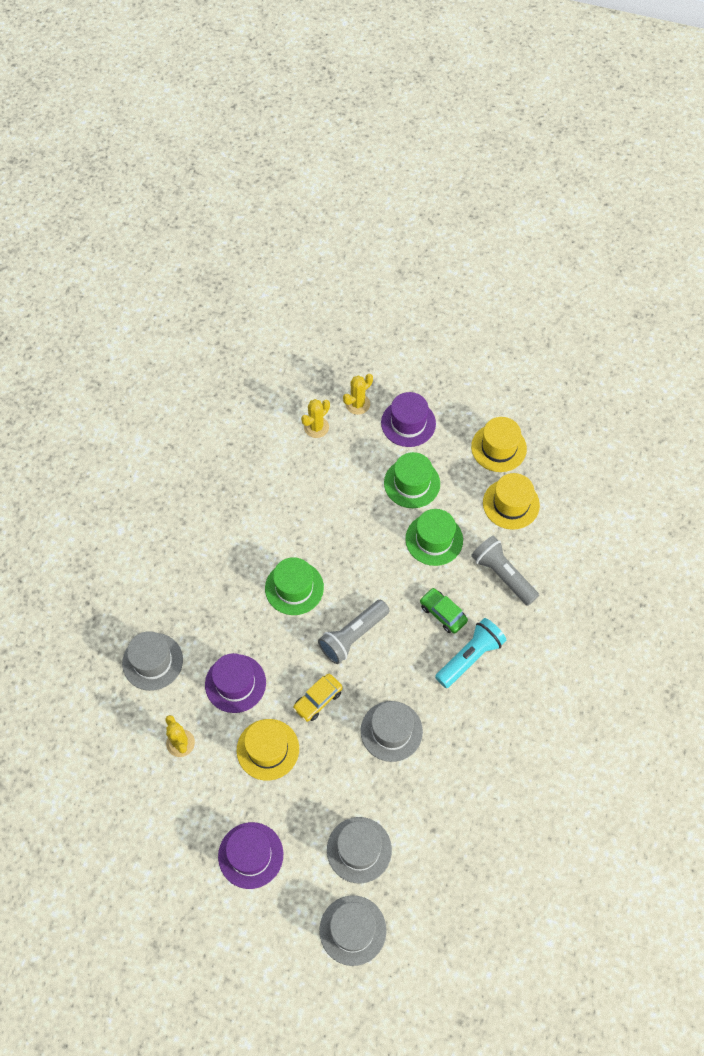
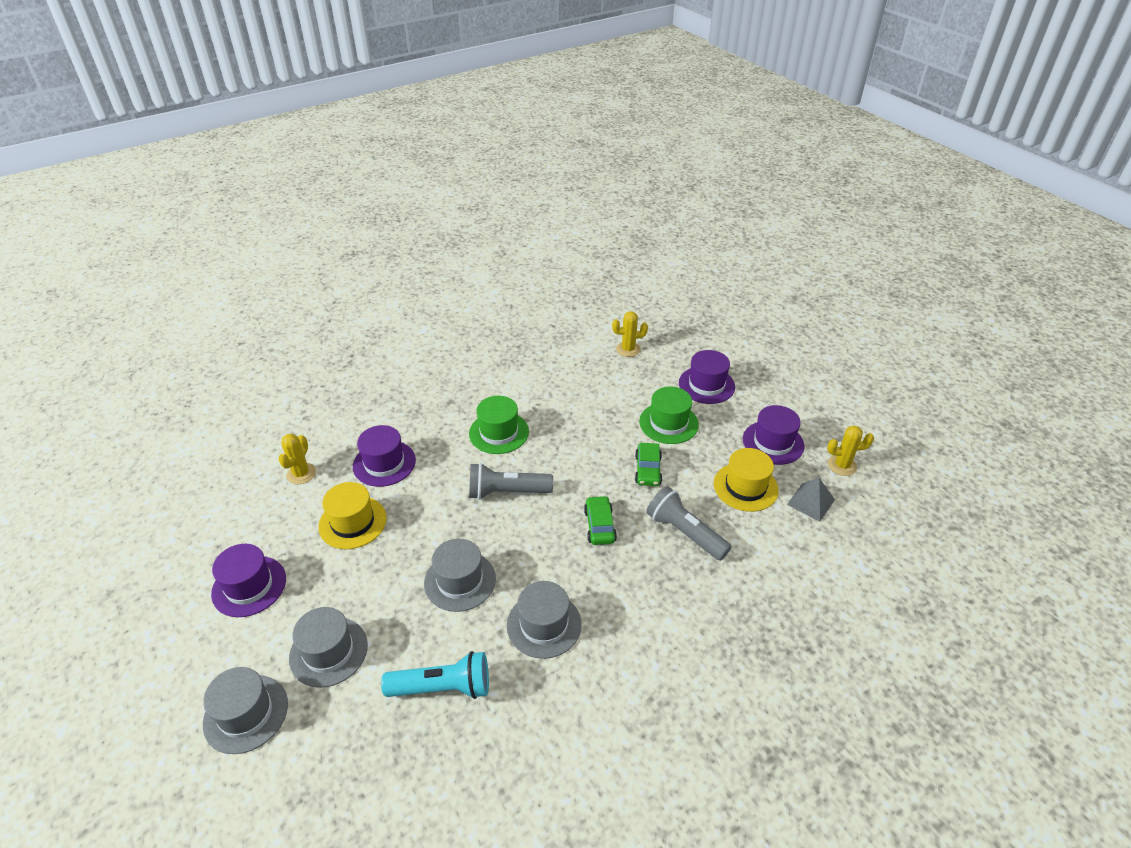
camera: 40 degrees right, 20 degrees down
grey hat [122,631,183,691] -> grey hat moved to [507,581,582,659]
yellow car [293,674,343,722] -> none
yellow cactus [343,374,373,415] -> yellow cactus moved to [827,425,874,476]
green hat [405,509,463,566] -> green car [635,443,662,486]
turquoise flashlight [435,618,506,688] -> turquoise flashlight moved to [381,651,489,699]
yellow hat [471,417,527,472] -> purple hat [743,405,804,465]
grey flashlight [471,535,539,606] -> grey flashlight turned 45 degrees counterclockwise [646,486,732,561]
none -> grey pyramid [787,478,835,521]

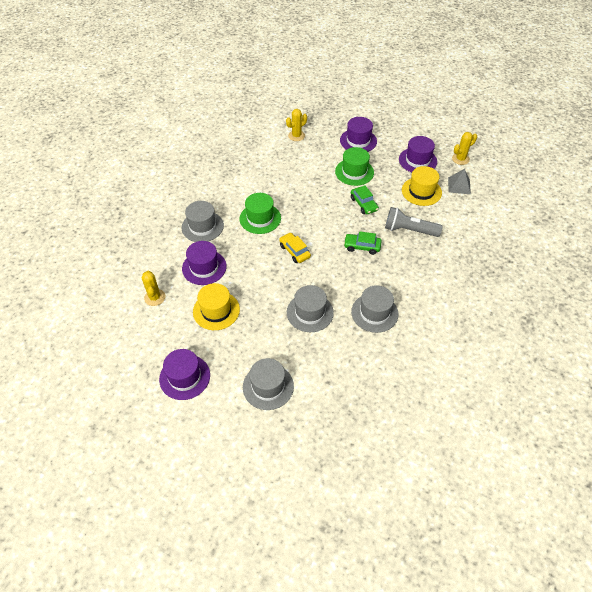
camera: 30 degrees left, 10 degrees up
grey hat [203,667,288,754] -> grey hat moved to [181,201,224,242]
turquoise flashlight [381,651,489,699] -> none
grey flashlight [469,463,553,500] -> yellow car [279,233,311,263]
green car [584,496,617,545] -> green car turned 45 degrees counterclockwise [344,231,382,255]

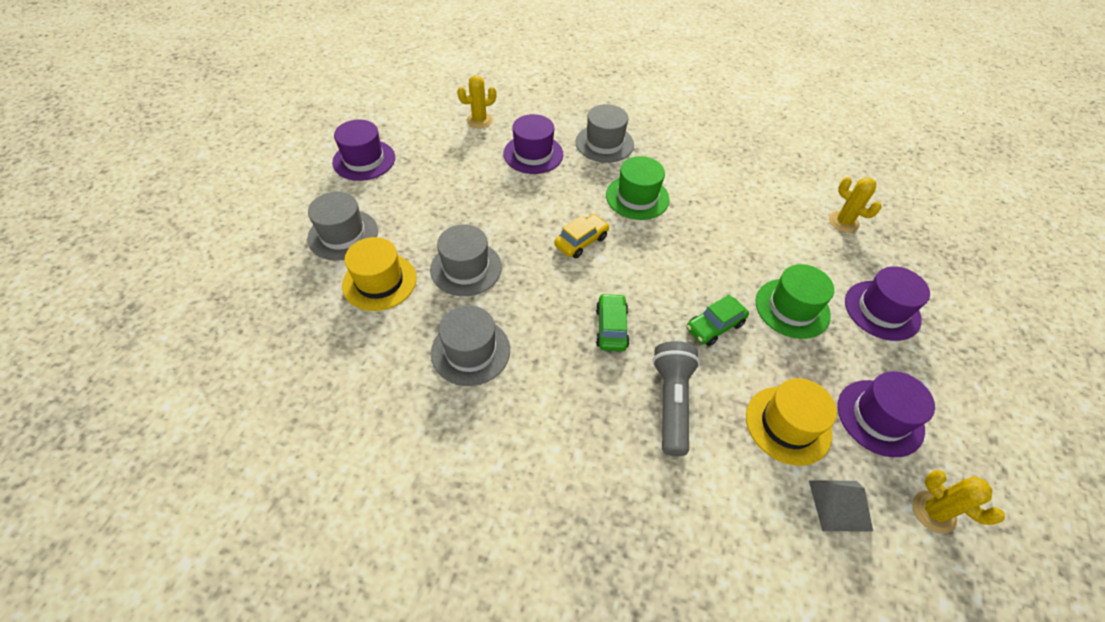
camera: 80 degrees right, 0 degrees up
yellow hat [193,283,240,330] -> yellow hat moved to [342,237,416,311]

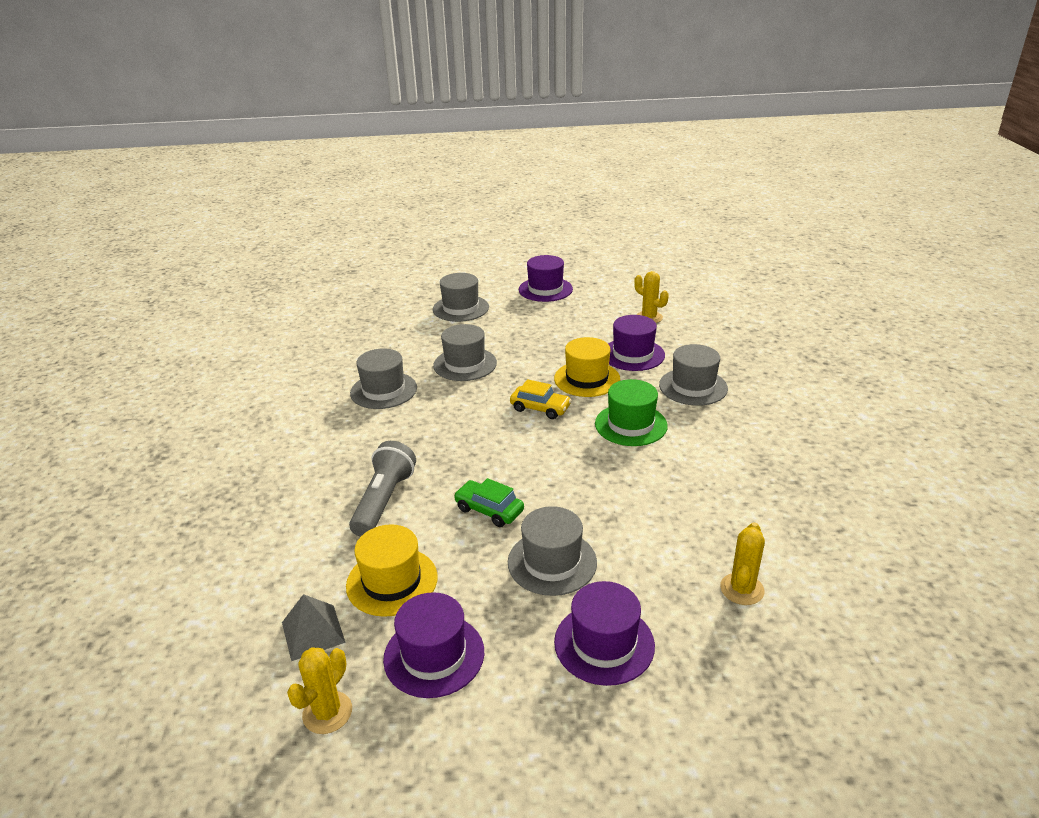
camera: 70 degrees right, 20 degrees down
yellow hat [342,237,416,311] -> yellow hat moved to [554,337,620,397]
green car [596,293,630,351] -> none
grey flashlight [652,341,700,456] -> grey flashlight turned 60 degrees counterclockwise [349,441,416,537]
green hat [755,264,834,339] -> grey hat [508,506,597,596]

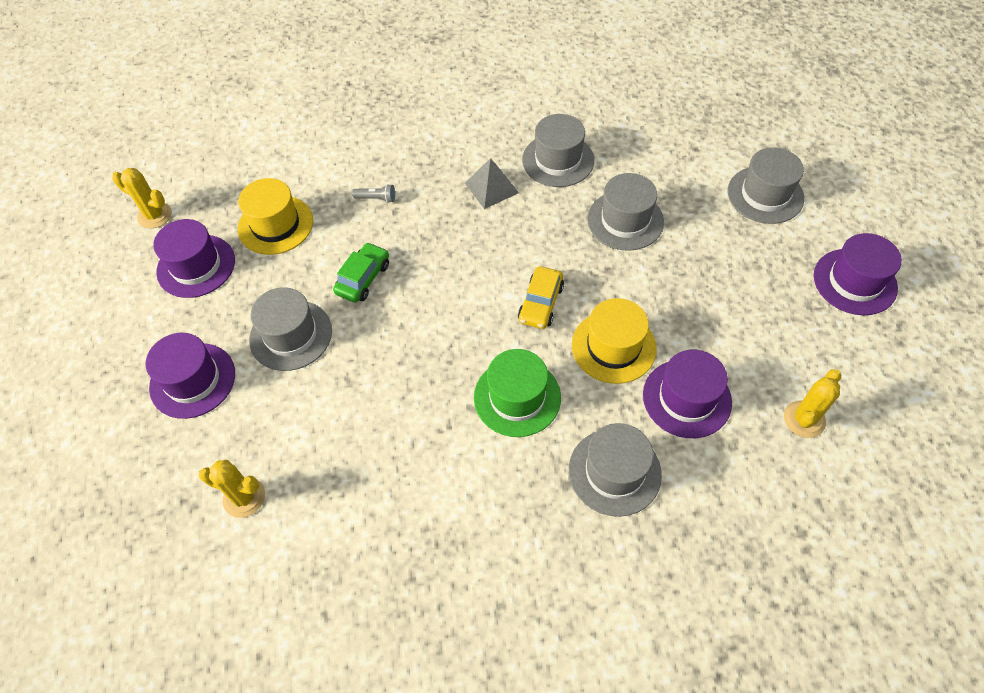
camera: 85 degrees right, 25 degrees up
grey pyramid [282,594,345,661] -> grey pyramid moved to [465,158,519,209]
grey flashlight [349,441,416,537] -> grey flashlight [352,184,395,203], size x0.44

